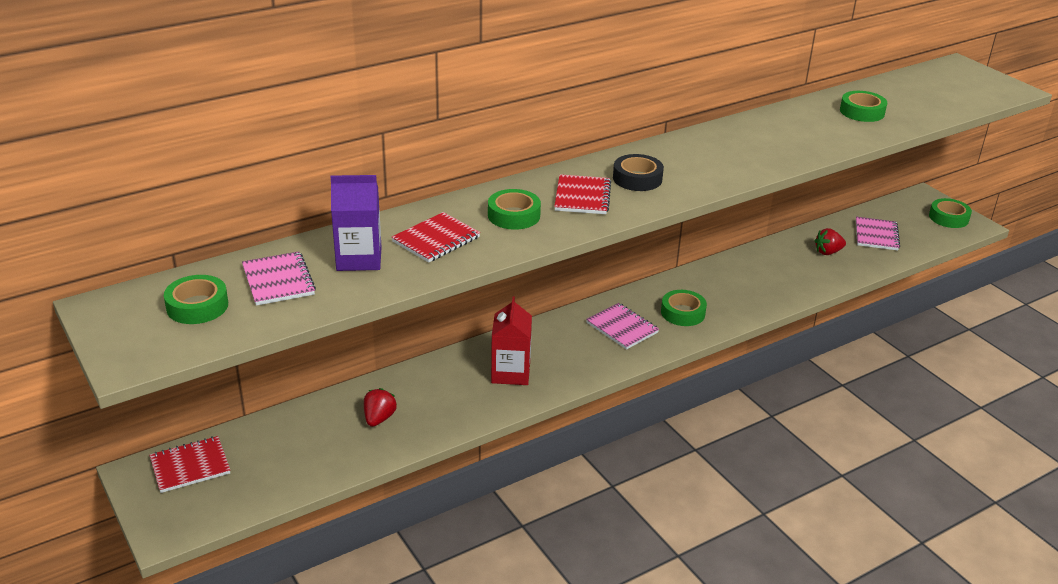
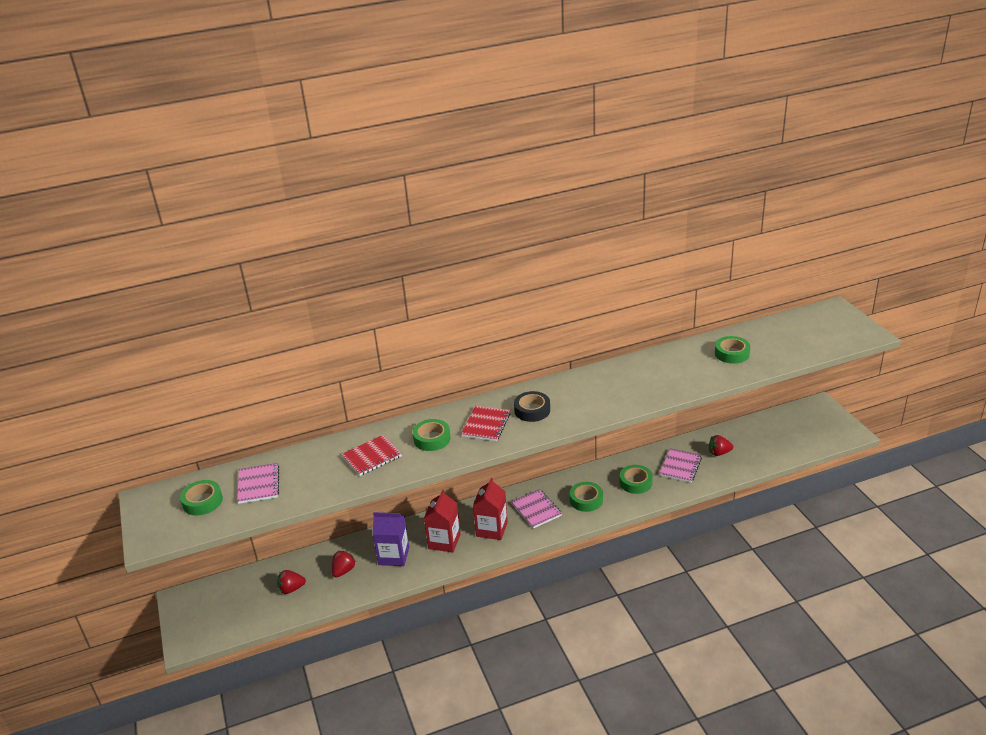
camera: 15 degrees right, 0 degrees up
red notebook [149,436,230,493] -> none
purple carton [331,175,381,271] -> purple carton moved to [372,512,409,566]
pink notebook [856,216,900,251] -> pink notebook moved to [659,448,702,482]
green tape [929,198,972,228] -> green tape moved to [620,465,653,494]
none -> red strawberry [277,570,306,594]
none -> red carton [473,478,508,540]

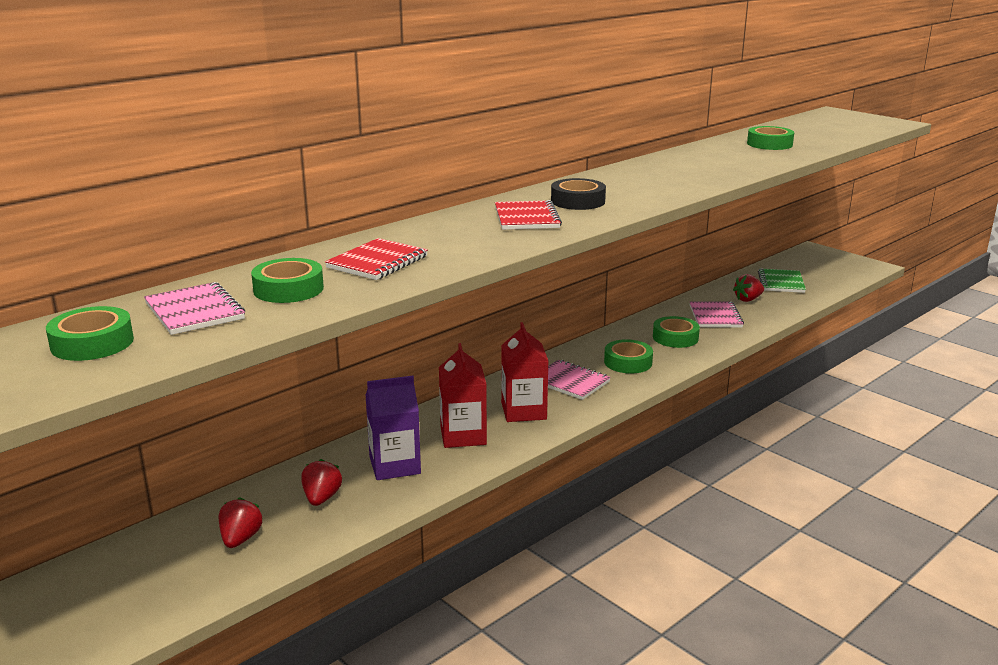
camera: 25 degrees left, 10 degrees down
red strawberry [277,570,306,594] -> red strawberry turned 135 degrees clockwise [219,497,263,548]
green tape [413,419,451,451] -> green tape moved to [251,258,324,303]
none -> green notebook [758,268,806,293]

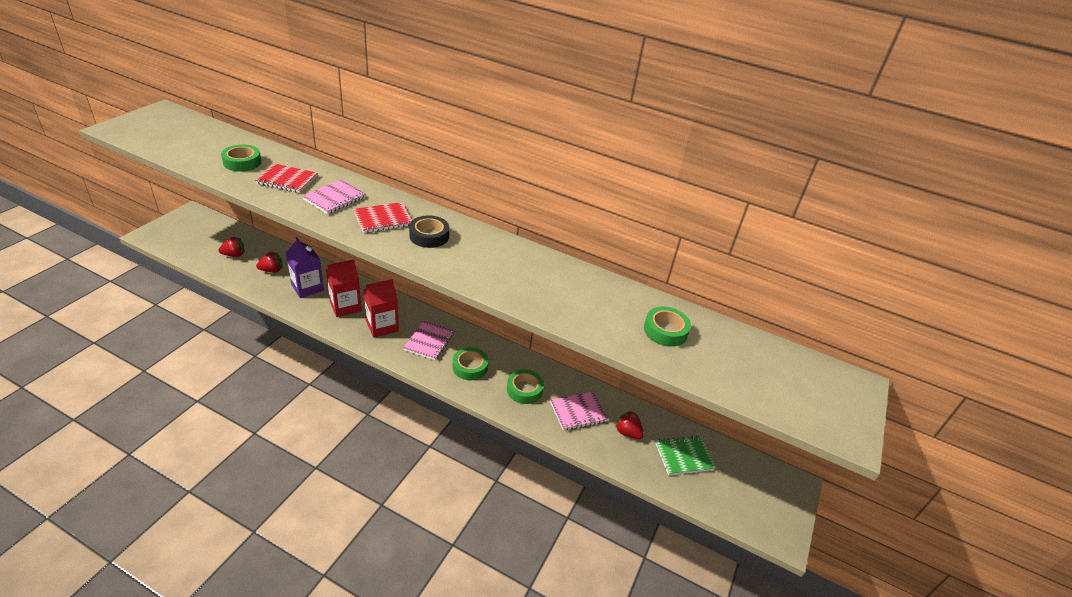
camera: 65 degrees right, 15 degrees up
green tape [46,306,134,361] -> none
pink notebook [144,282,245,335] -> pink notebook moved to [302,180,366,214]

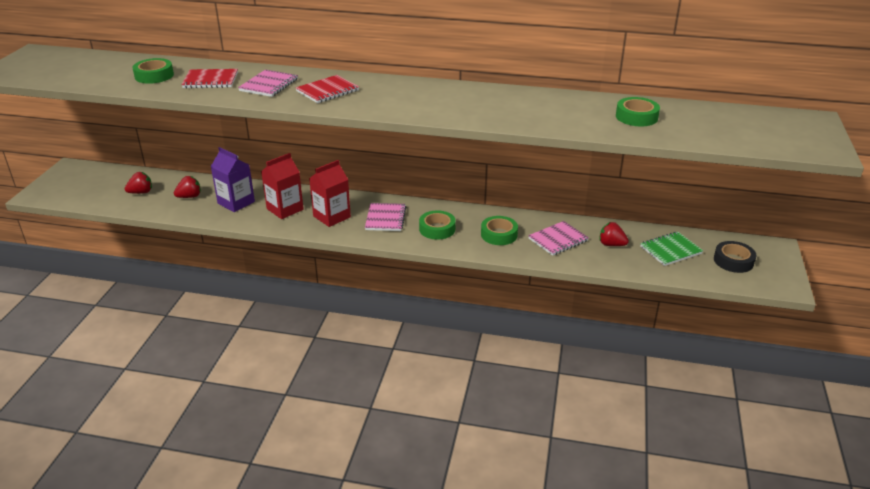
camera: 10 degrees left, 5 degrees down
black tape [409,215,449,248] -> black tape moved to [714,241,756,273]

